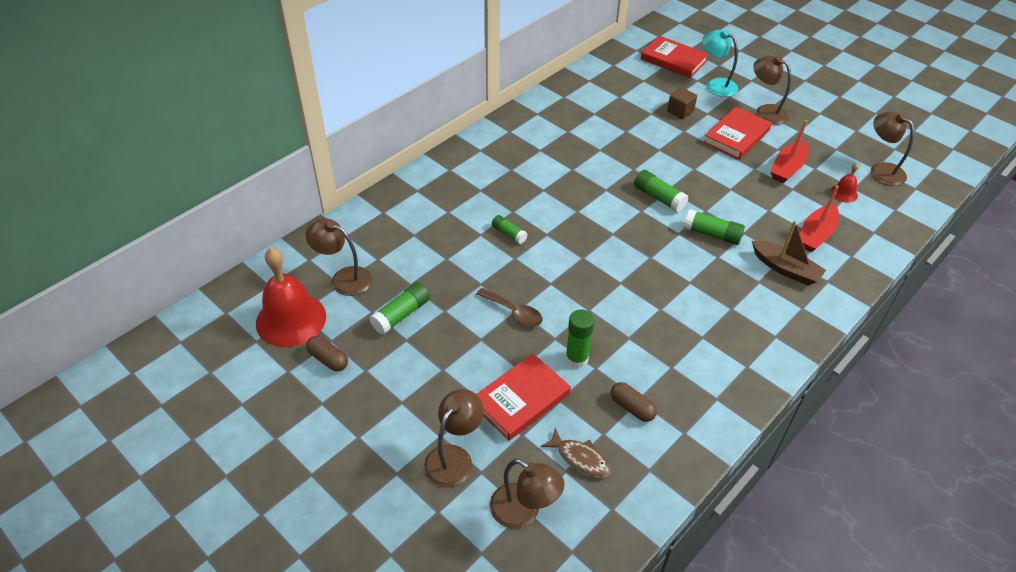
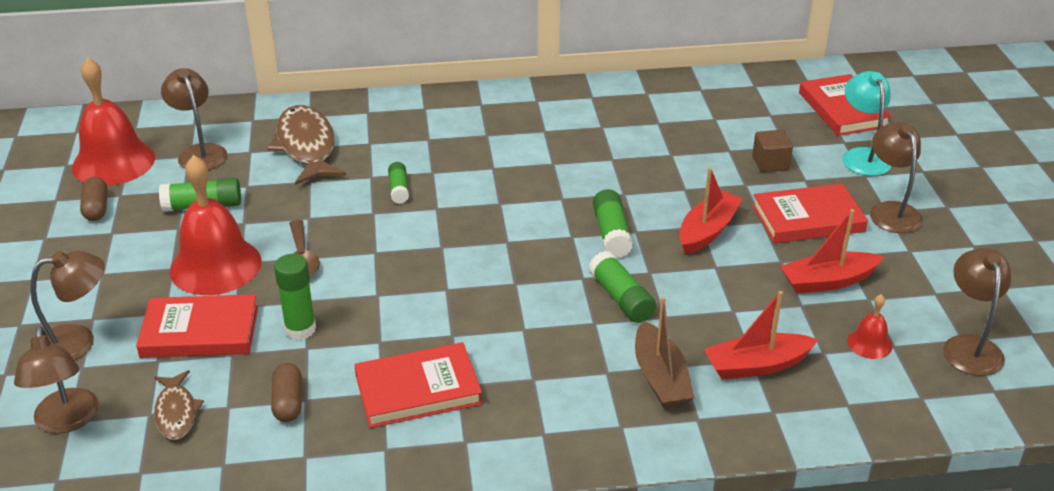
camera: 40 degrees right, 10 degrees down
none -> red bell [170,155,262,295]
none -> brown fish [267,105,346,185]
none -> red book [354,342,482,428]
none -> red boat [679,167,743,255]

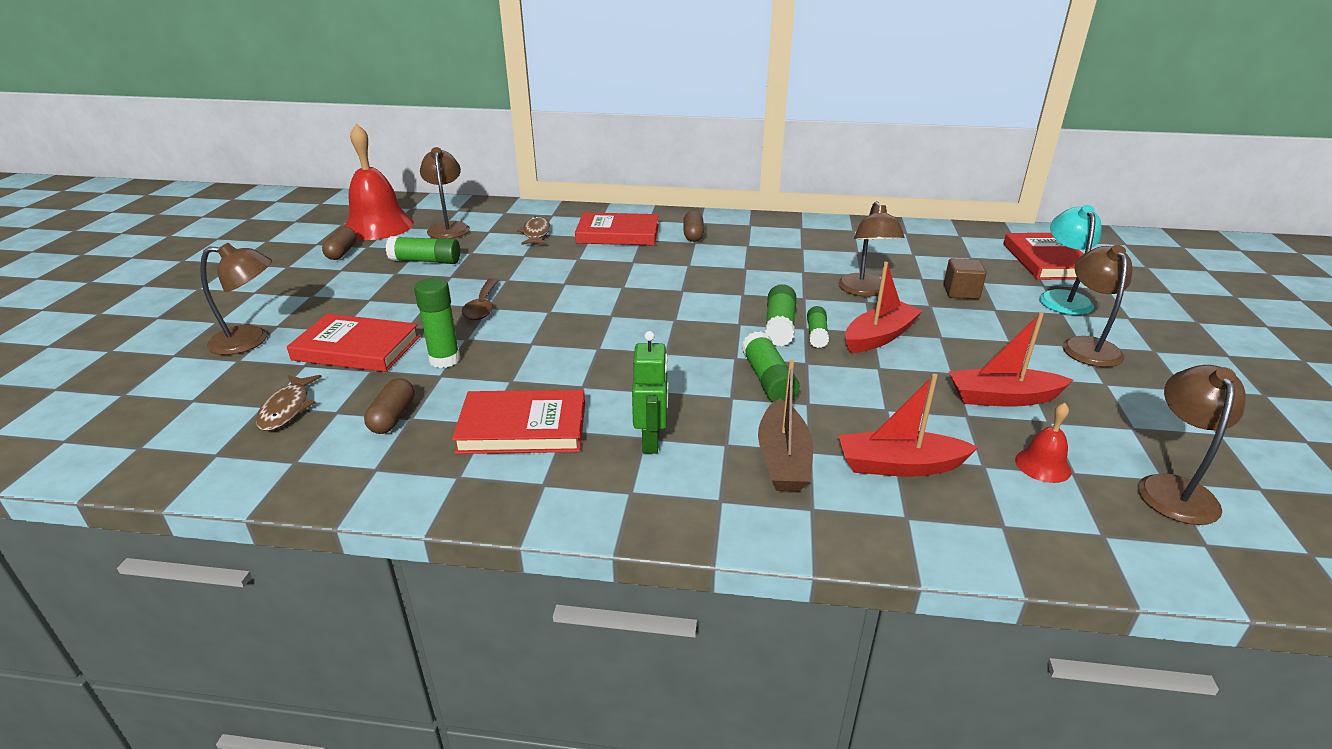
camera: 15 degrees right, 5 degrees down
brown lamp [14,326,99,434] -> brown lamp moved to [838,201,904,297]
red bell [170,155,262,295] -> none
brown fish [267,105,346,185] -> brown fish [517,217,550,245], size x0.55
green glue stick [388,162,409,204] -> green glue stick moved to [807,306,829,348]
red book [752,183,868,243] -> red book moved to [575,212,659,246]
none -> green robot [632,331,669,454]
none -> brown capsule [683,210,704,242]

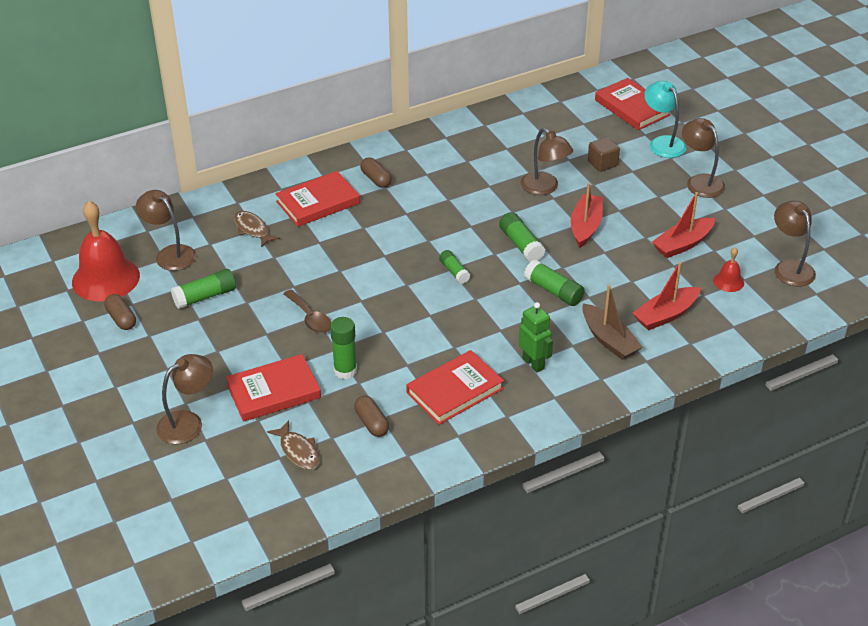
camera: 35 degrees left, 10 degrees up
green glue stick [807,306,829,348] -> green glue stick moved to [439,250,470,284]

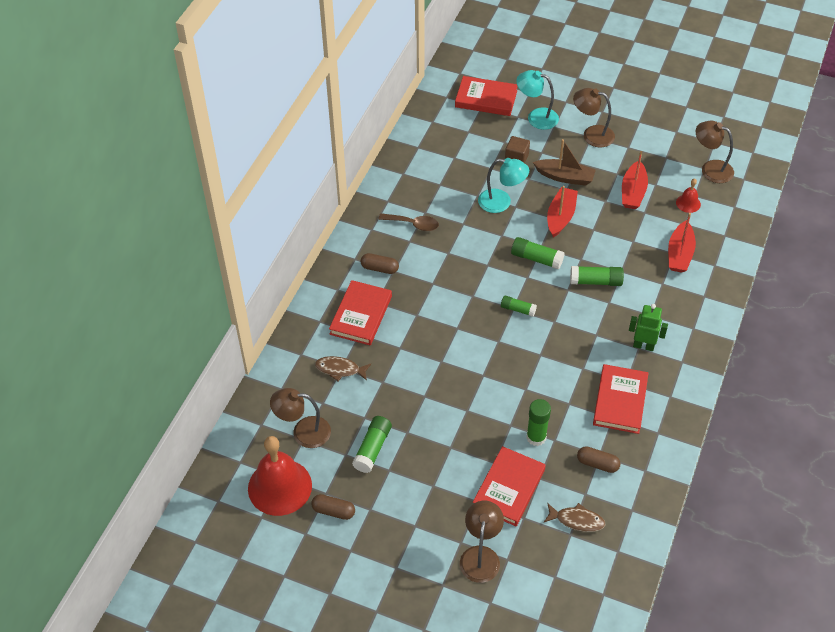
camera: 40 degrees left, 10 degrees up
brown spoon [284,289,331,333] -> brown spoon moved to [378,213,439,231]
brown lamp [521,128,573,195] -> turquoise lamp [478,158,529,213]
red boat [571,182,603,248] -> red boat turned 45 degrees clockwise [547,186,578,237]
brown boat [582,285,643,360] -> brown boat moved to [533,139,596,186]

